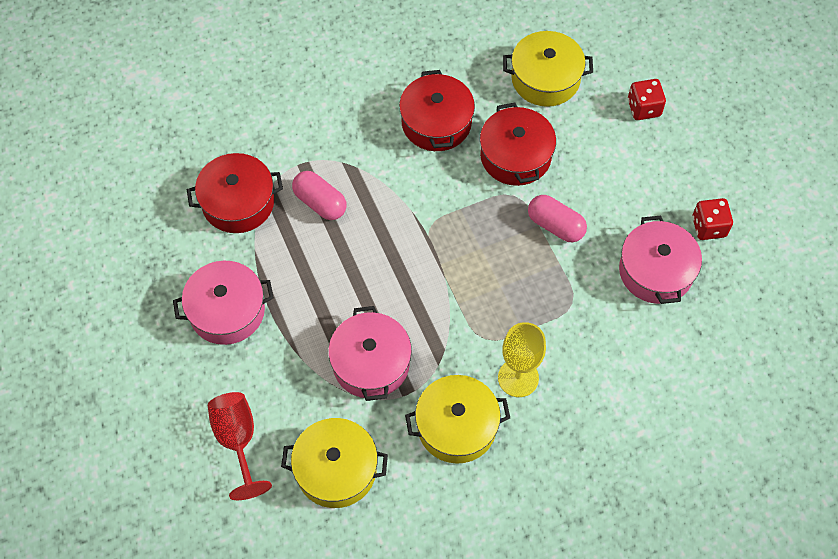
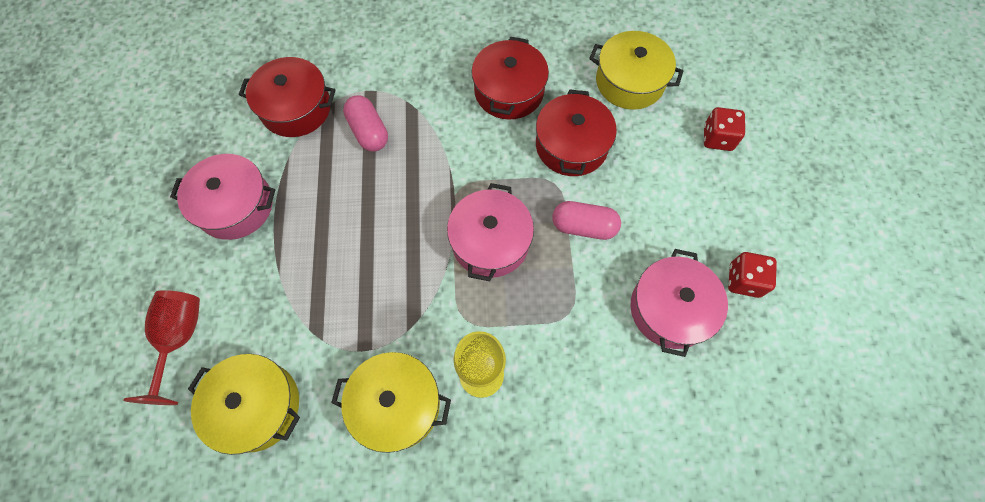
camera: 20 degrees right, 5 degrees up
pink pot [328,306,412,401] -> pink pot moved to [447,183,534,281]
pink capsule [528,195,587,242] -> pink capsule turned 45 degrees counterclockwise [552,201,621,240]

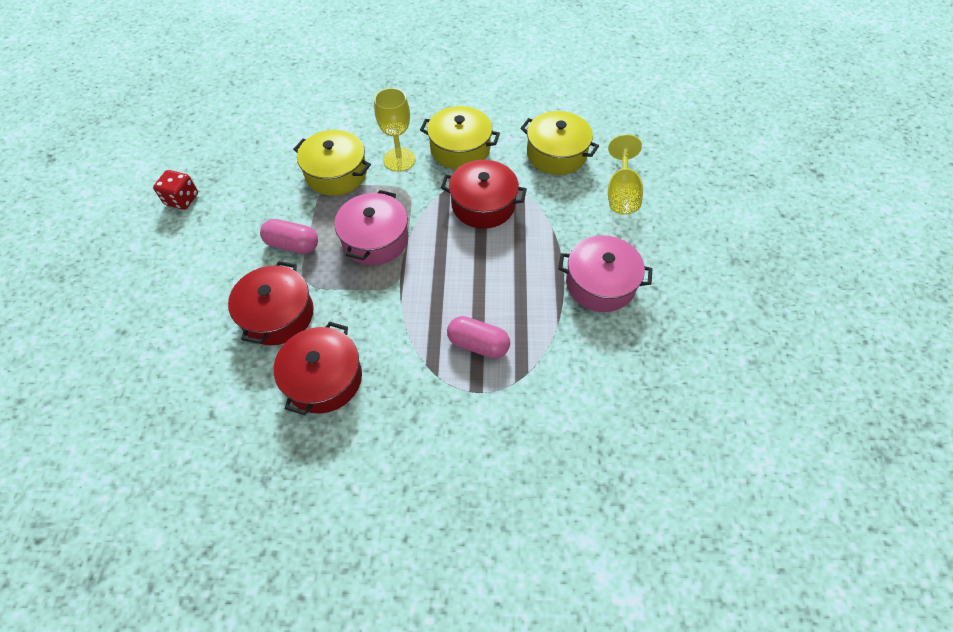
camera: 175 degrees left, 10 degrees down
red goblet [123,290,200,405] -> yellow goblet [608,134,643,214]
red pot [239,57,336,137] -> red pot moved to [441,160,527,229]
pink capsule [343,95,388,151] -> pink capsule turned 45 degrees counterclockwise [447,316,510,359]
yellow pot [589,31,684,110] -> yellow pot moved to [293,130,371,196]
pink pot [630,249,728,357] -> none
red dice [704,107,745,151] -> none

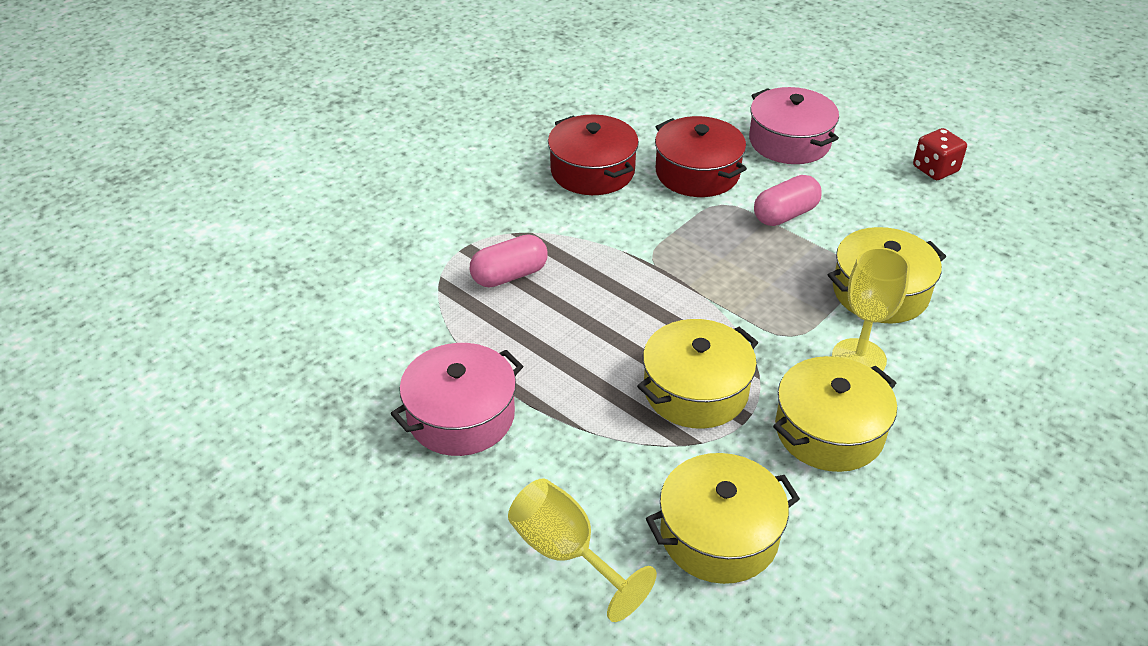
camera: 130 degrees right, 15 degrees down
pink pot [334,190,408,265] -> pink pot moved to [749,87,839,164]
red pot [441,160,527,229] -> yellow pot [637,319,758,429]

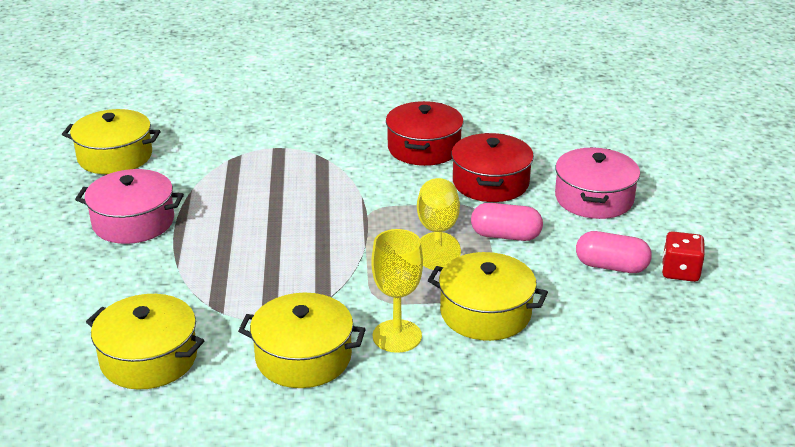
camera: 45 degrees right, 10 degrees down
pink capsule [470,234,548,288] -> pink capsule moved to [576,231,652,273]
yellow goblet [508,478,657,622] -> yellow goblet moved to [417,178,461,270]
yellow pot [637,319,758,429] -> yellow pot moved to [62,109,160,174]

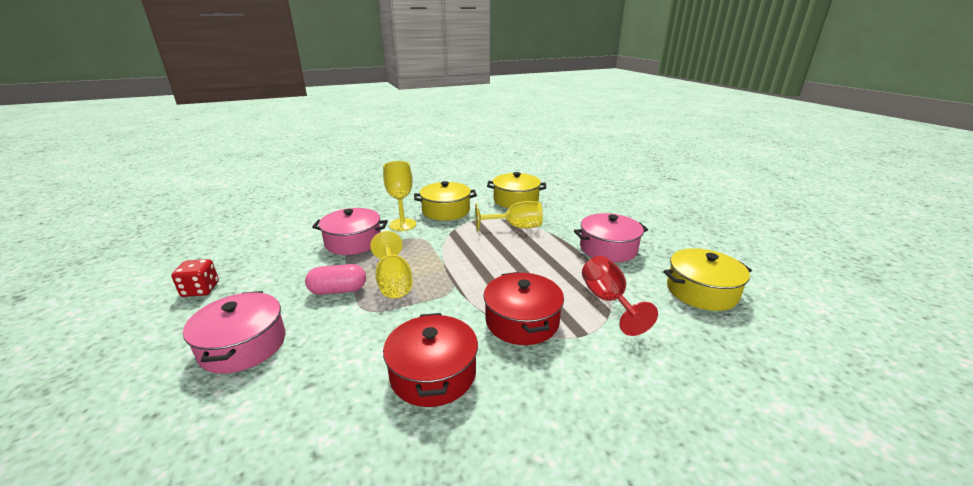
camera: 160 degrees right, 5 degrees down
yellow pot [428,252,548,341] -> pink pot [312,208,388,255]
red pot [451,133,534,202] -> red pot moved to [483,272,564,345]
pink capsule [576,231,652,273] -> none
none -> yellow goblet [475,201,543,231]
none -> red goblet [582,256,658,336]

